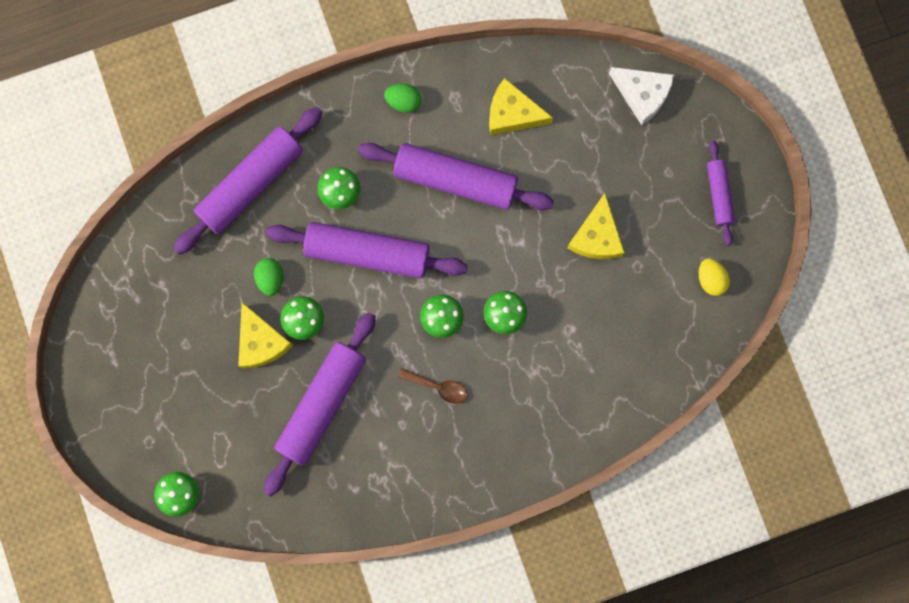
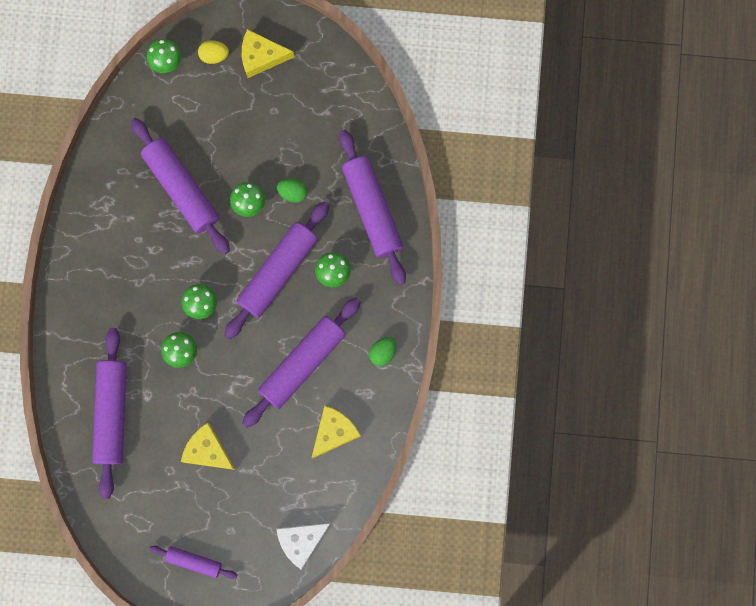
camera: 115 degrees right, 0 degrees up
yellow cheese [238,302,293,369] -> yellow cheese moved to [242,29,294,78]
brown spoon [398,368,468,404] -> none
yellow egg [699,259,730,296] -> yellow egg moved to [198,40,229,64]
none -> purple rolling pin [92,328,127,499]

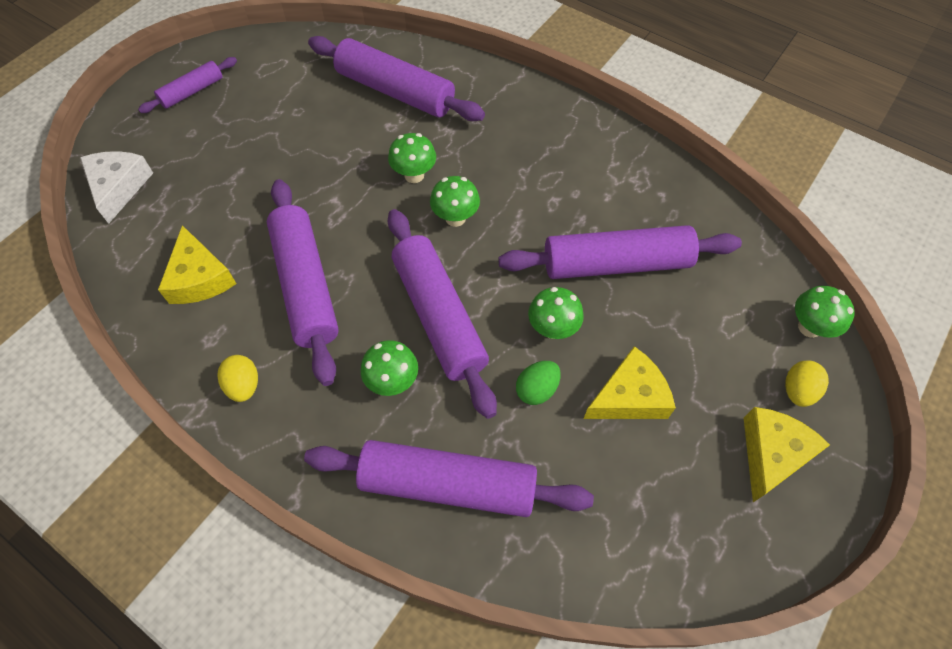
camera: 120 degrees right, 20 degrees down
yellow cheese [181,423,236,470] -> yellow cheese moved to [583,346,676,419]
green egg [369,337,396,366] -> yellow egg [217,355,258,402]

